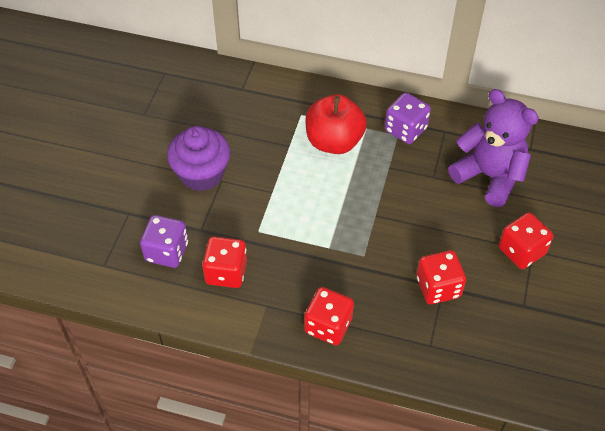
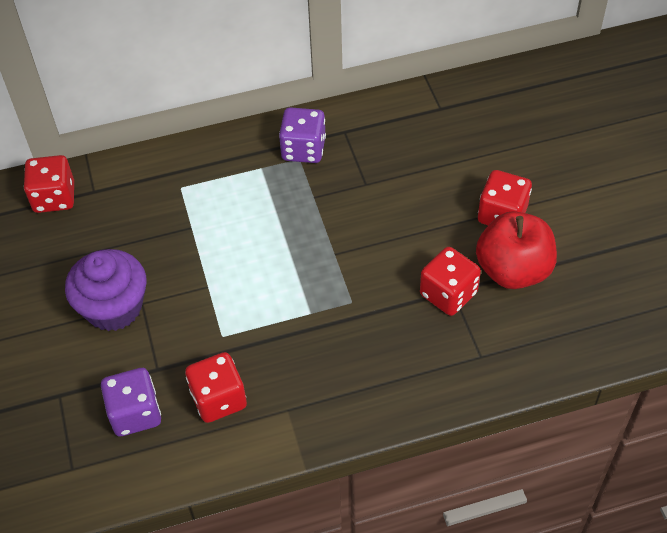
camera: 30 degrees left, 0 degrees up
red dice [304,287,354,345] -> red dice moved to [24,155,74,213]
red apple [305,94,367,154] -> red apple moved to [476,211,557,289]
purple teddy bear [448,89,539,207] -> none

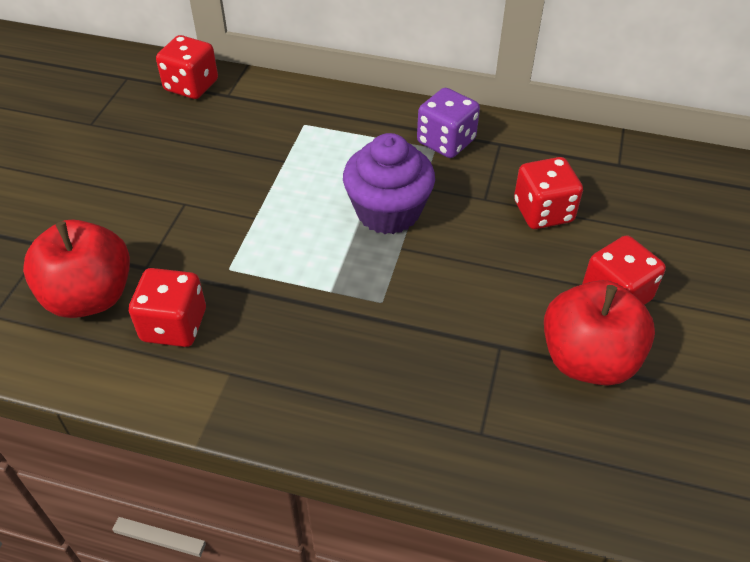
camera: 30 degrees right, 5 degrees down
purple cupcake [65,249,146,331] -> purple cupcake moved to [343,133,435,234]
purple dice [101,368,161,436] -> red apple [23,219,130,318]
red dice [420,247,481,316] -> red dice moved to [514,157,583,229]

